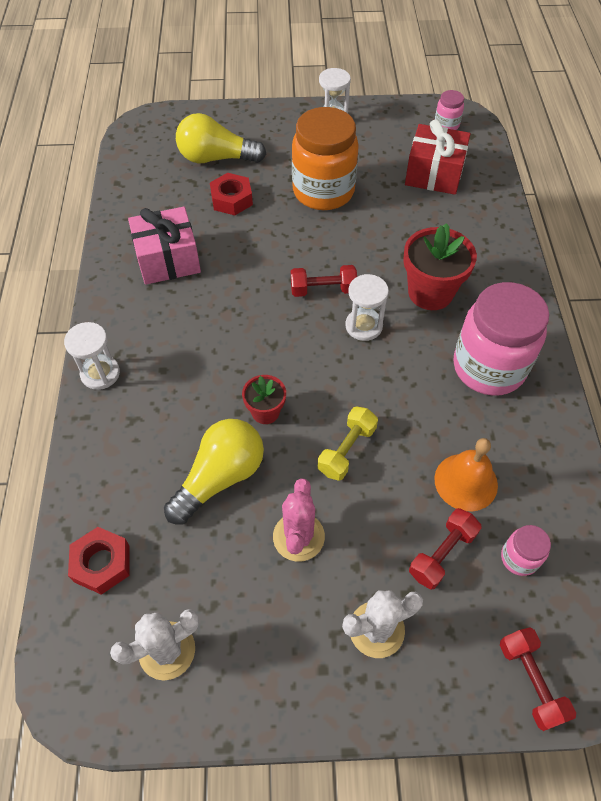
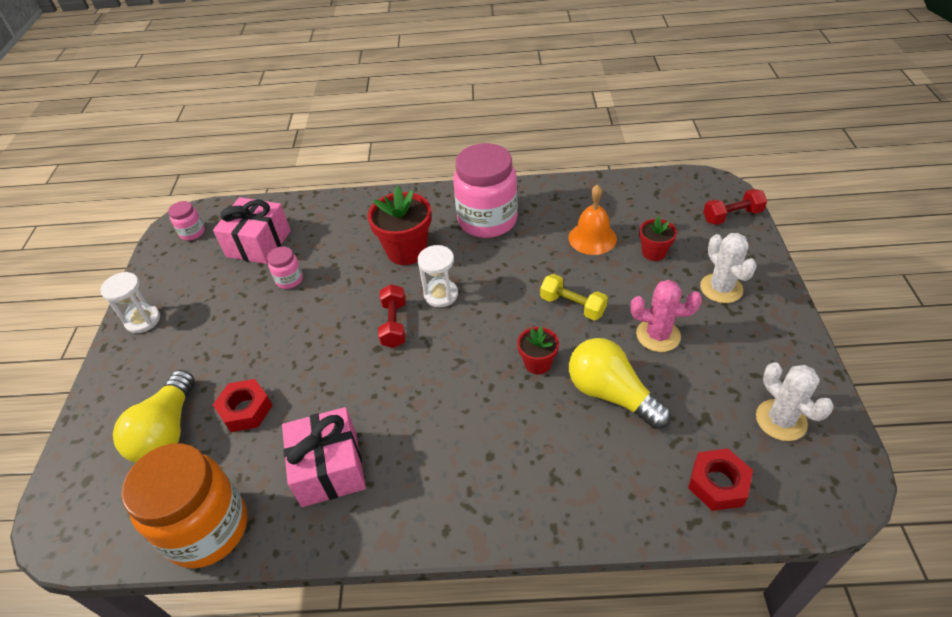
camera: 85 degrees left, 10 degrees down
white hourglass [64,322,120,390] -> none
orange jar [292,107,359,210] -> orange jar moved to [121,443,247,568]
red gift [405,120,470,195] -> pink gift [213,197,291,264]
red dumbbell [409,508,481,590] -> red flower pot [639,216,677,261]
pink jar [501,525,551,576] -> pink jar moved to [267,247,303,289]

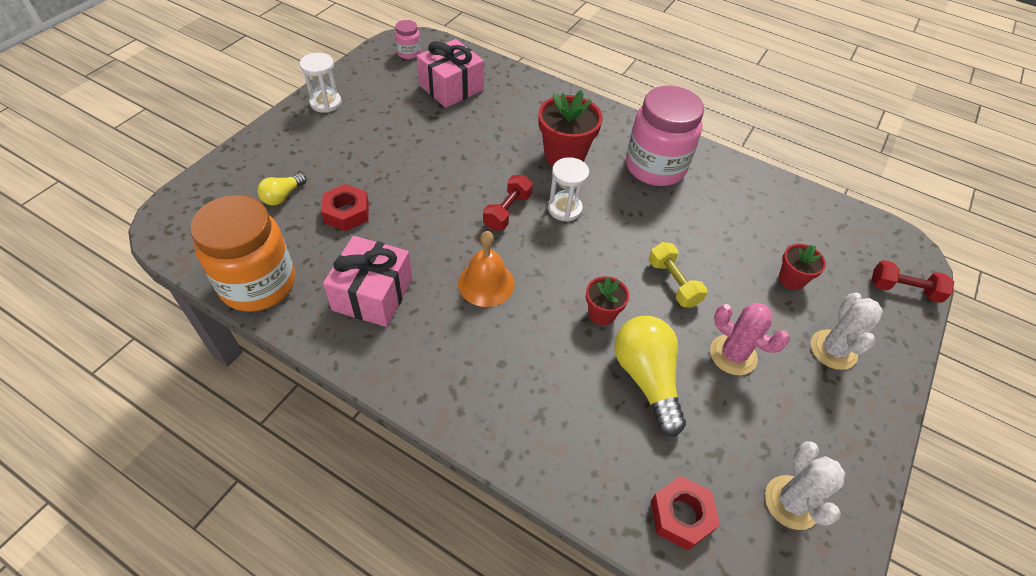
camera: 25 degrees right, 5 degrees up
yellow light bulb [113,370,195,463] -> yellow light bulb [257,173,306,205], size x0.53
pink jar [267,247,303,289] -> none
orange bell [569,184,617,255] -> orange bell moved to [458,231,515,307]

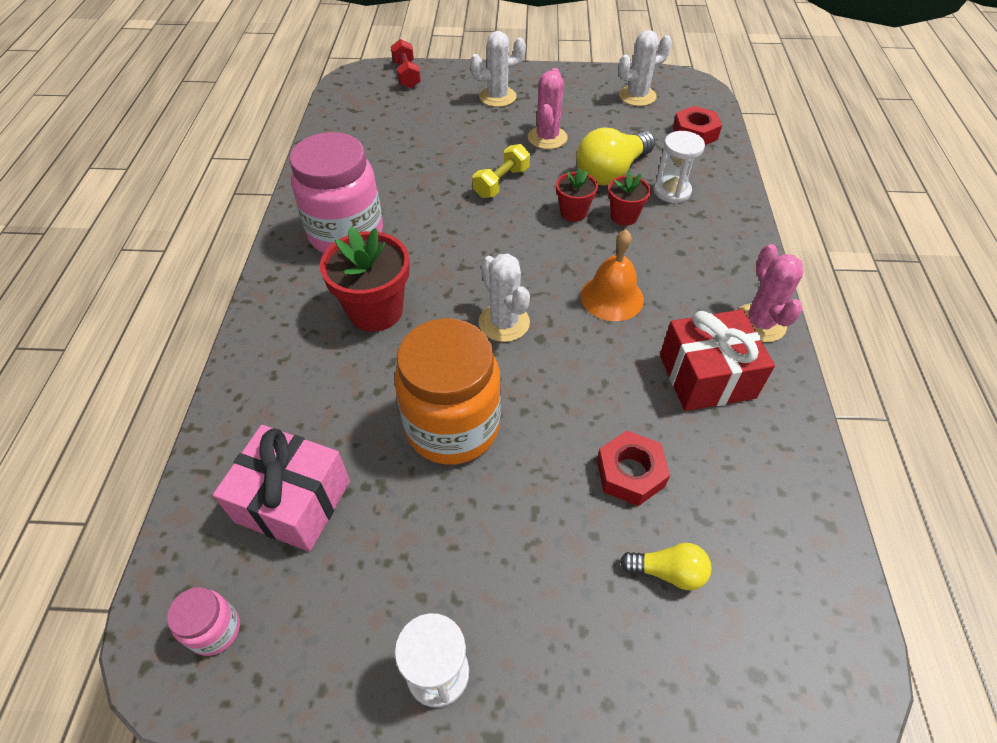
camera: 115 degrees left, 0 degrees up
orange jar [190,195,295,312] -> orange jar moved to [394,318,501,465]
pink gift [323,236,413,327] -> red gift [660,309,775,411]
red dumbbell [483,175,533,230] -> white cactus [479,254,530,342]
white hourglass [548,157,589,222] -> white hourglass moved to [654,131,705,203]
red flower pot [779,244,826,290] -> red flower pot moved to [608,171,651,226]
none -> pink cactus [738,244,803,342]

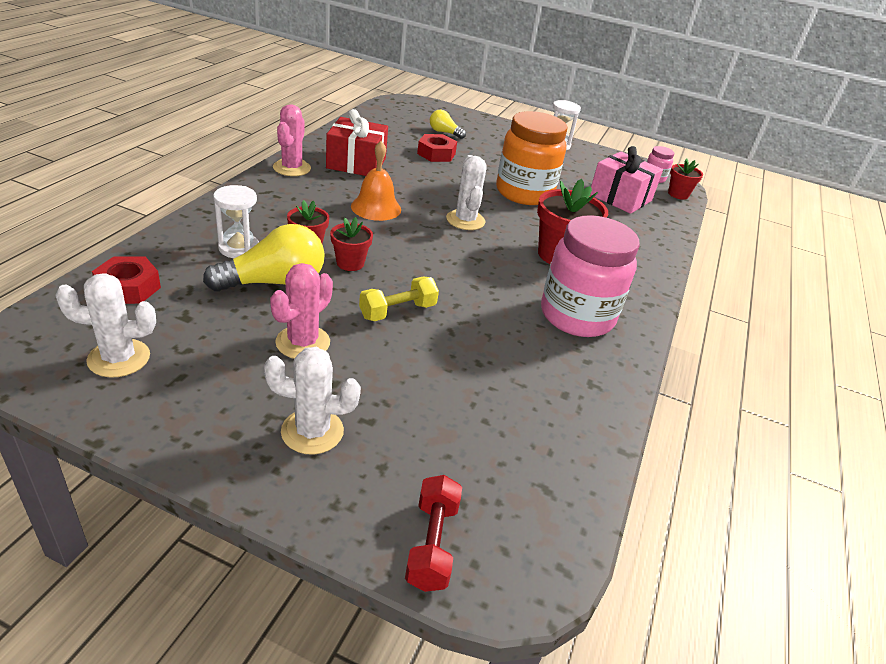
camera: 165 degrees left, 15 degrees down
none -> red flower pot [668,158,703,200]

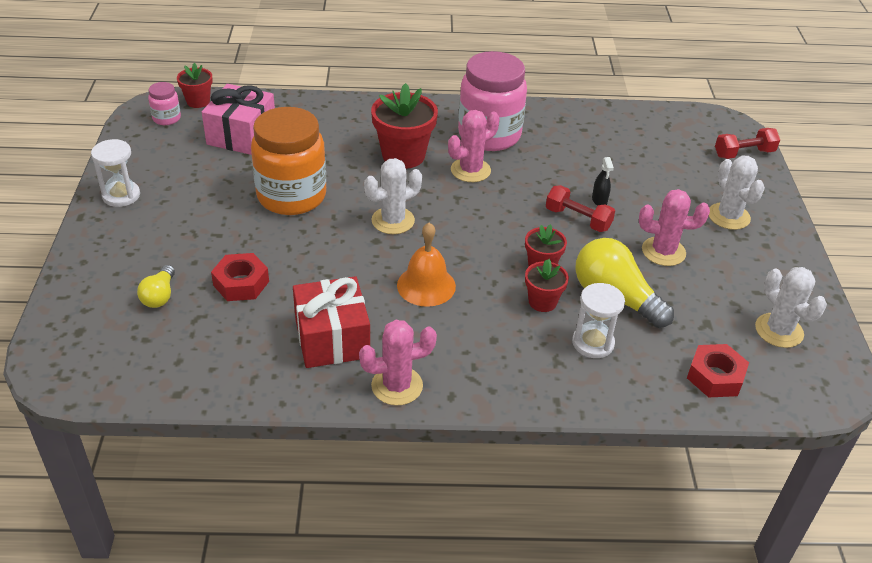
camera: 110 degrees left, 5 degrees up
yellow dumbbell [359,277,439,321] -> red dumbbell [546,185,615,232]
none -> pink cactus [448,110,499,182]
none -> black spray bottle [592,157,614,206]

